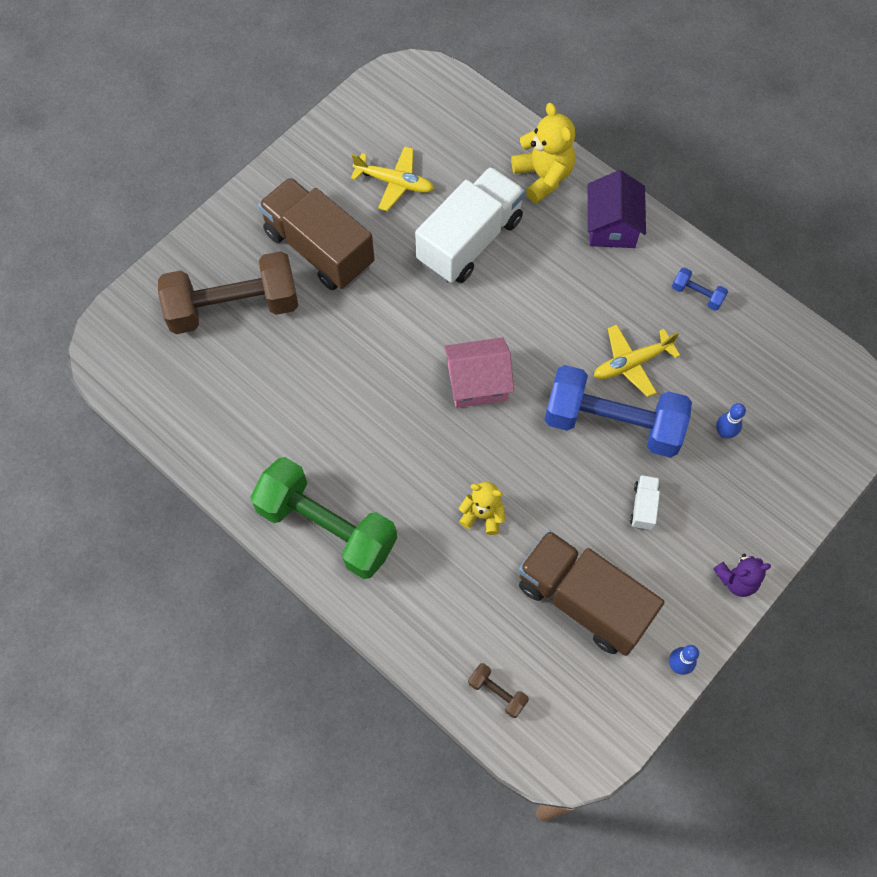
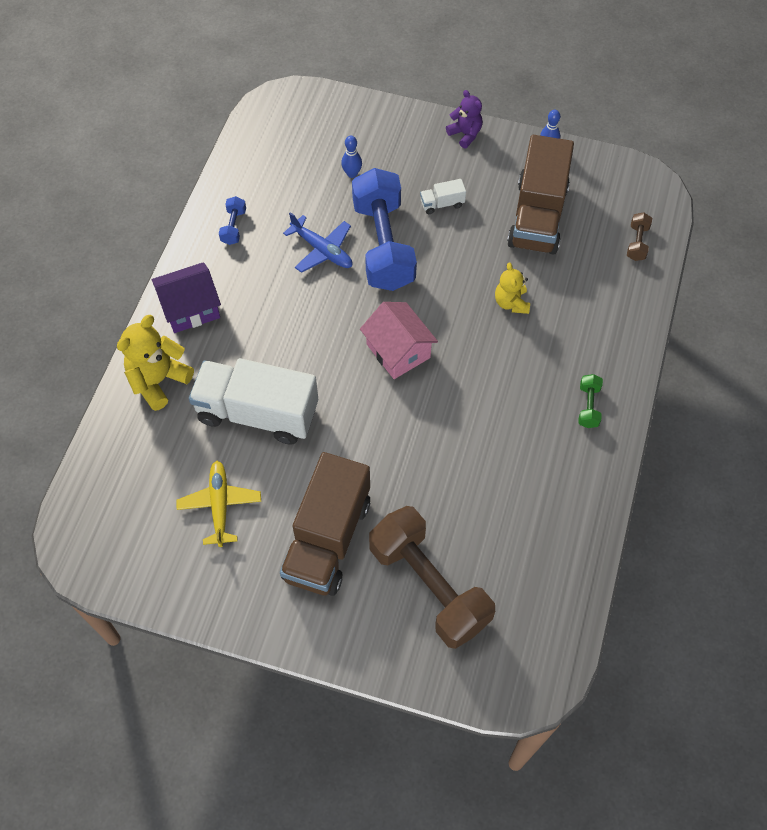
camera: 115 degrees left, 5 degrees down
green dumbbell [250,457,397,579] -> green dumbbell [578,374,603,428], size x0.40
yellow plane [594,325,680,397] -> blue plane [283,212,353,273]

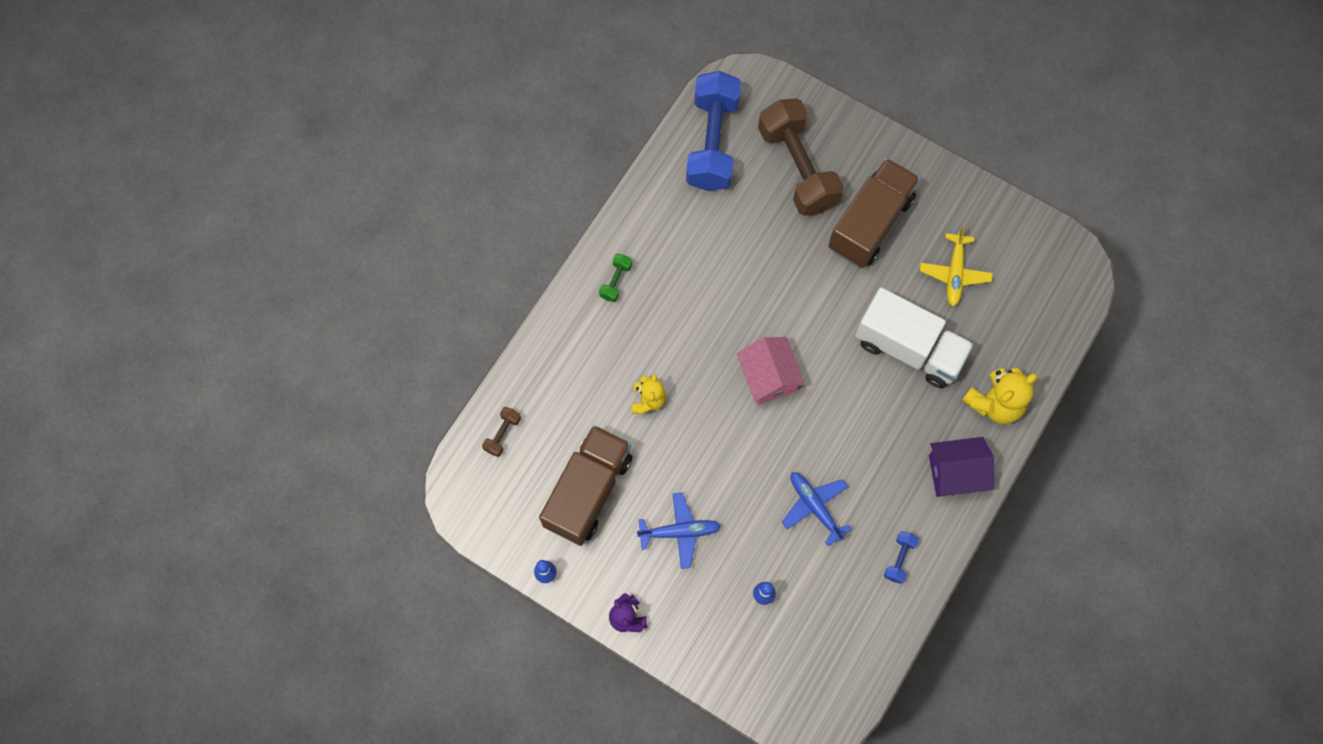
camera: 165 degrees left, 10 degrees up
blue dumbbell [352,168,417,291] -> blue dumbbell moved to [686,71,741,191]
white truck [420,179,466,214] -> blue plane [637,493,721,569]

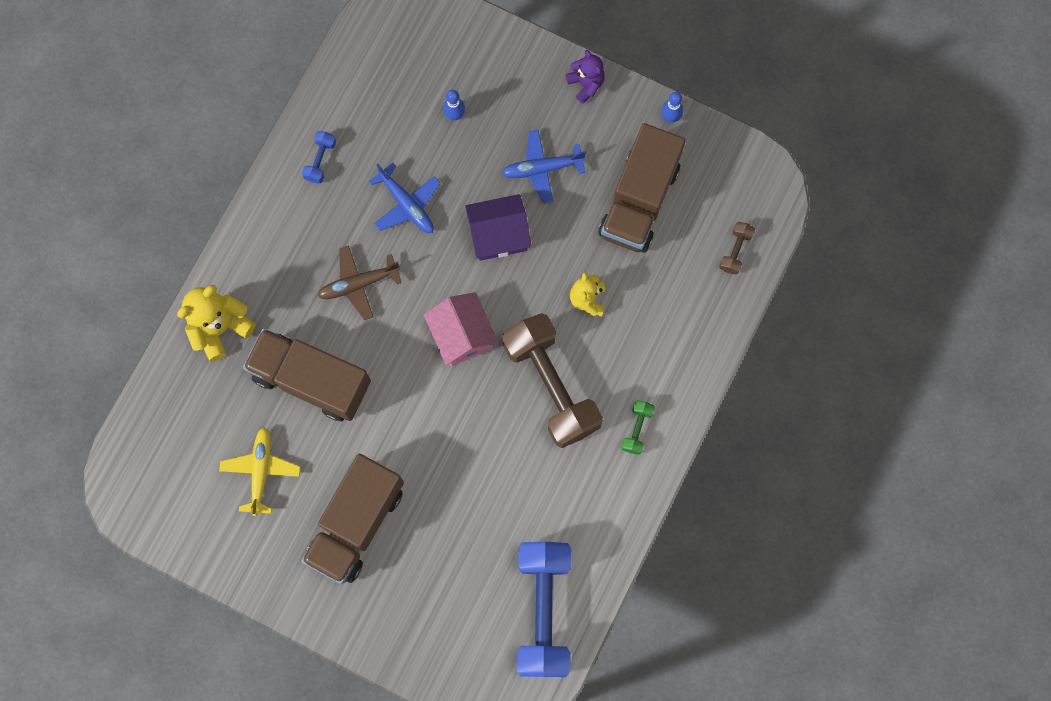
camera: 175 degrees right, 5 degrees up
brown dumbbell [758,99,844,216] -> brown dumbbell moved to [502,313,603,448]
white truck [855,288,974,389] -> brown truck [243,328,371,421]
purple house [929,437,994,497] -> purple house moved to [465,194,532,261]
none -> brown plane [318,245,402,320]

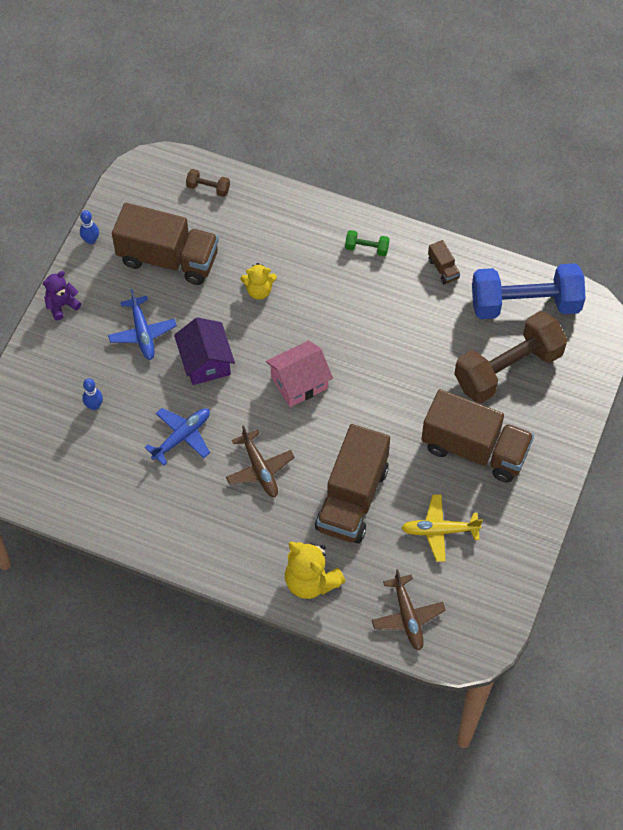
camera: 95 degrees left, 15 degrees down
blue dumbbell [302,131,336,183] -> none
brown dumbbell [502,313,603,448] -> brown dumbbell moved to [454,311,568,403]
none -> brown plane [372,569,446,650]
none -> brown truck [428,240,460,284]

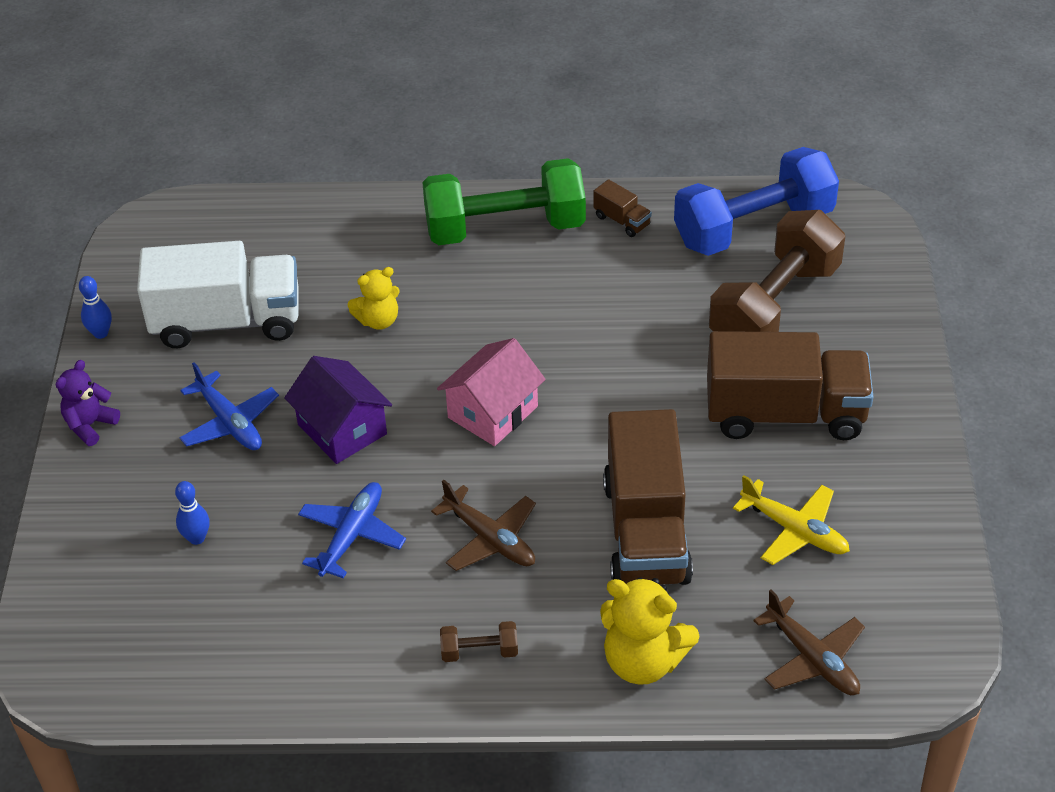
camera: 20 degrees left, 15 degrees down
brown truck [112,203,219,285] -> white truck [137,241,299,348]
brown dumbbell [186,169,230,197] -> brown dumbbell moved to [440,621,518,662]
green dumbbell [345,230,389,256] -> green dumbbell [422,158,586,245], size x2.48
yellow plane [402,494,483,562] -> yellow plane turned 120 degrees counterclockwise [733,475,850,565]

